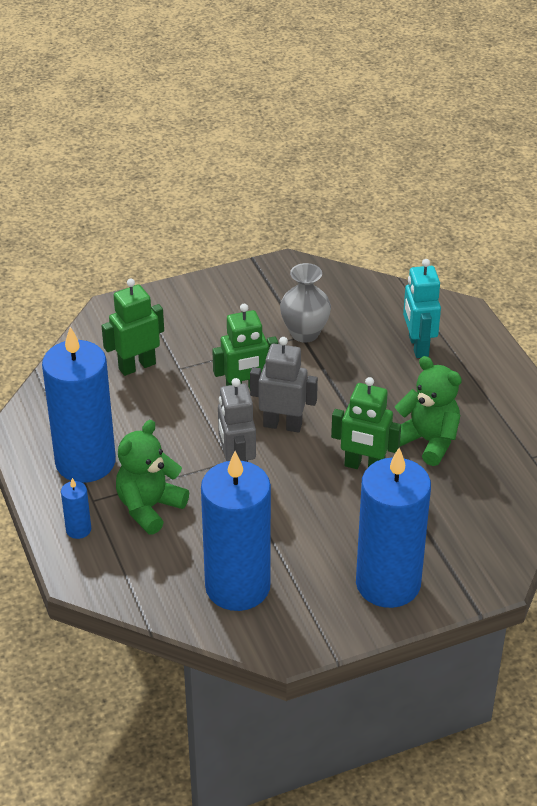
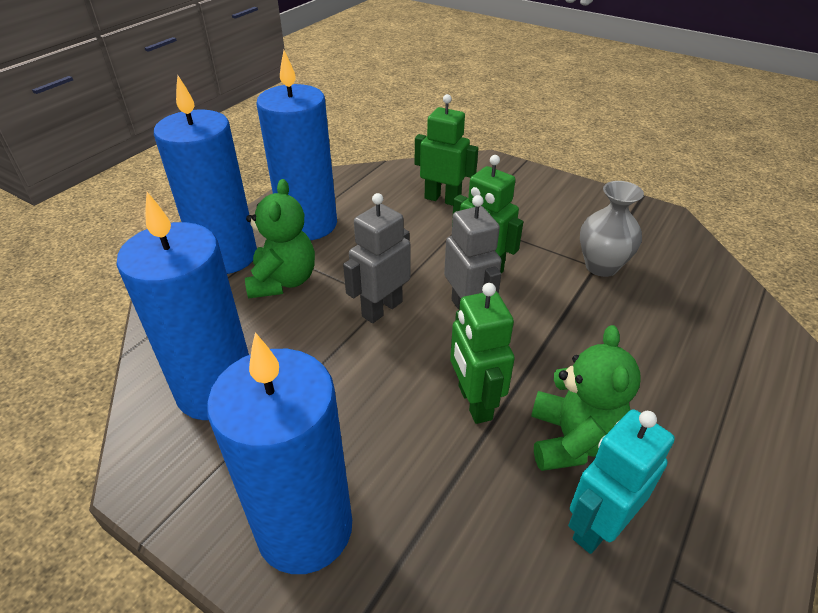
camera: 55 degrees right, 0 degrees up
blue candle [61,478,91,539] -> blue candle [154,75,257,274], size x2.48
green teddy bear [116,420,189,535] -> green teddy bear turned 90 degrees clockwise [245,179,315,299]
turquoise robot [403,259,441,358] -> turquoise robot moved to [568,409,675,554]

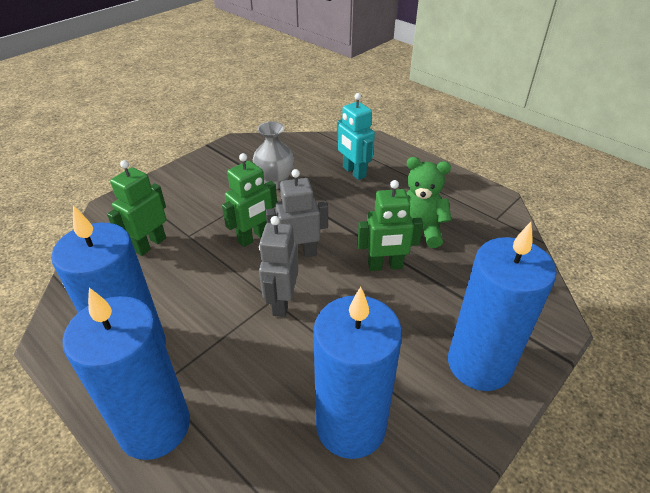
camera: 80 degrees left, 0 degrees up
green teddy bear [245,179,315,299] -> none
grey robot [343,193,410,323] -> grey robot turned 45 degrees clockwise [259,216,298,317]
turquoise robot [568,409,675,554] -> turquoise robot moved to [337,93,375,180]

